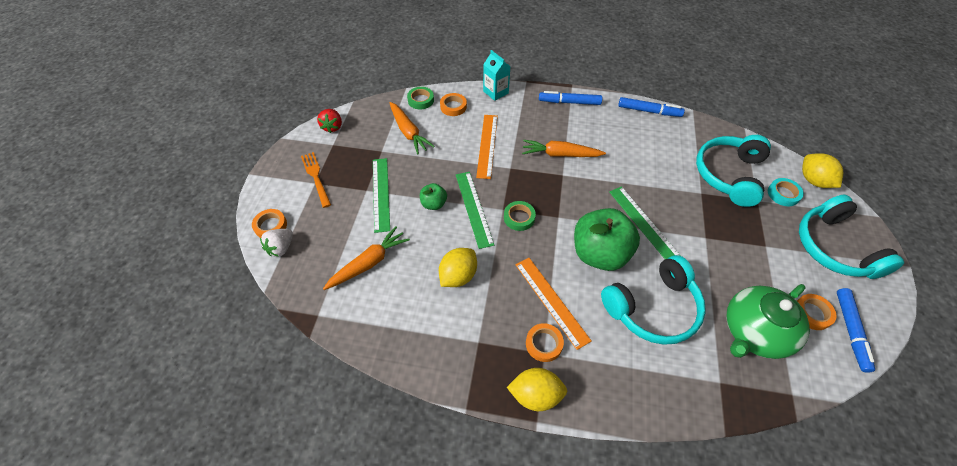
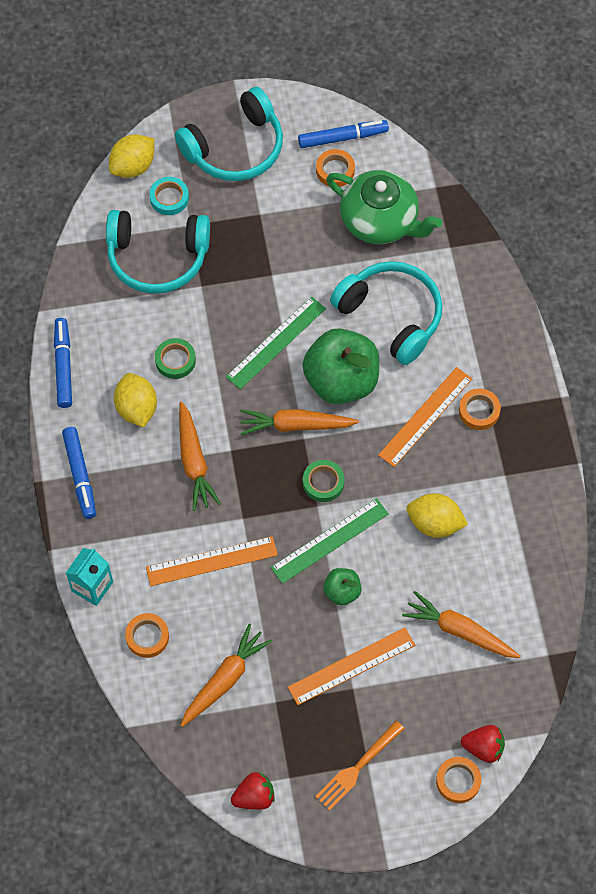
camera: 110 degrees left, 10 degrees up
white strawberry [260,229,293,257] -> red strawberry [461,725,505,763]
green ruler [373,158,390,233] -> orange ruler [288,627,415,705]
green tape [407,87,434,109] -> green tape moved to [155,338,196,379]
yellow lemon [507,368,567,411] -> yellow lemon moved to [114,373,157,428]
none -> orange carrot [240,409,359,435]

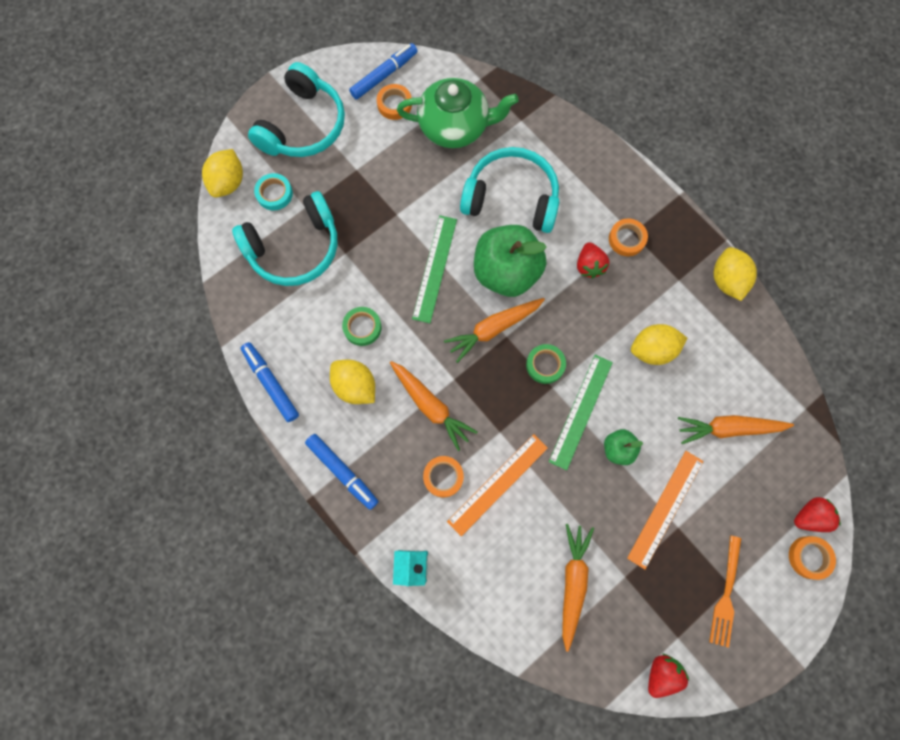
camera: 30 degrees left, 10 degrees up
orange tape [125,613,169,658] -> orange tape moved to [423,456,464,497]
orange ruler [378,367,472,467] -> red strawberry [577,242,609,279]
none -> yellow lemon [714,247,757,301]

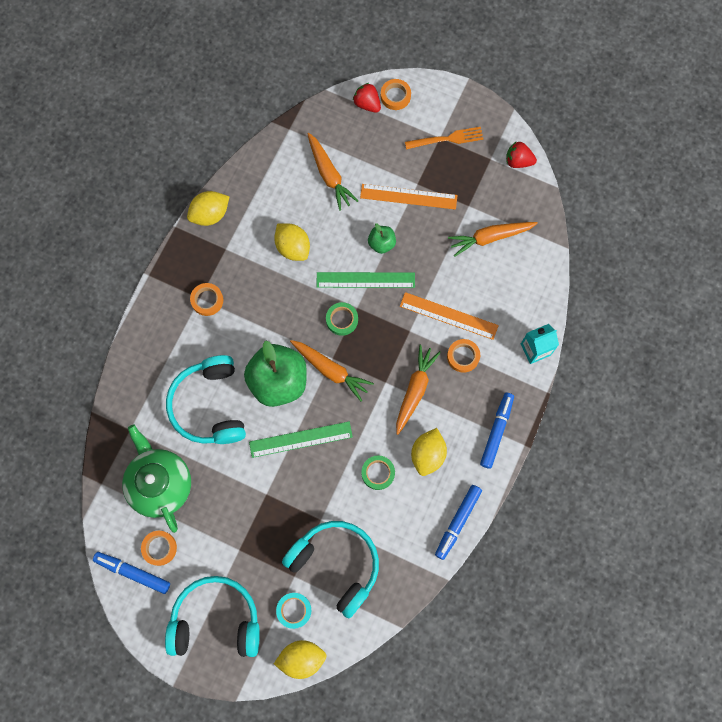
camera: 115 degrees left, 0 degrees up
red strawberry [577,242,609,279] -> none

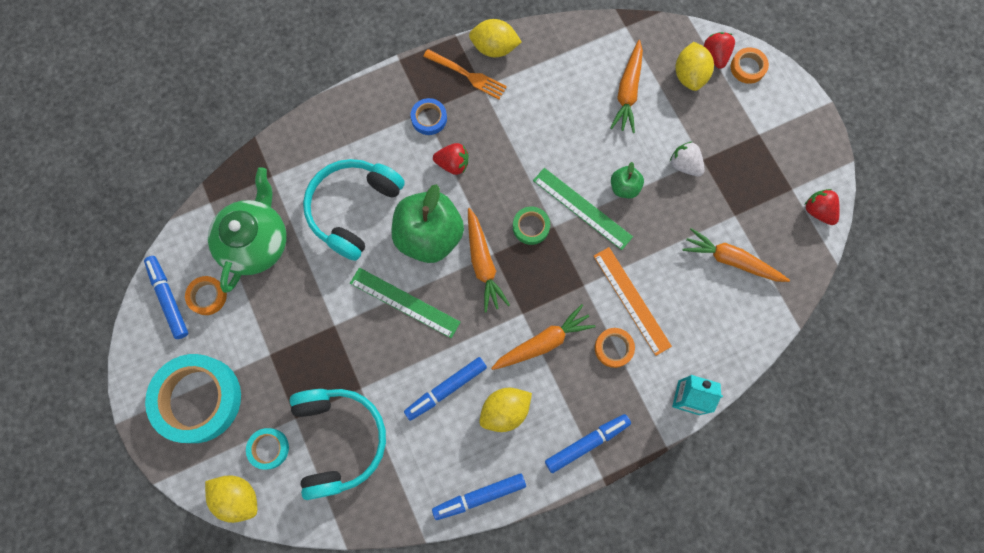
camera: 40 degrees right, 0 degrees up
turquoise headphones [165,576,260,657] -> turquoise tape [145,354,241,443]
orange tape [190,283,223,316] -> blue tape [411,98,447,135]
yellow lemon [274,224,310,261] -> yellow lemon moved to [675,42,714,91]
orange ruler [360,184,457,210] -> white strawberry [670,142,705,176]
green tape [361,456,395,490] -> blue marker [404,357,487,421]
orange fork [405,127,483,149] -> orange fork moved to [423,49,507,99]
none -> red strawberry [433,143,468,175]

